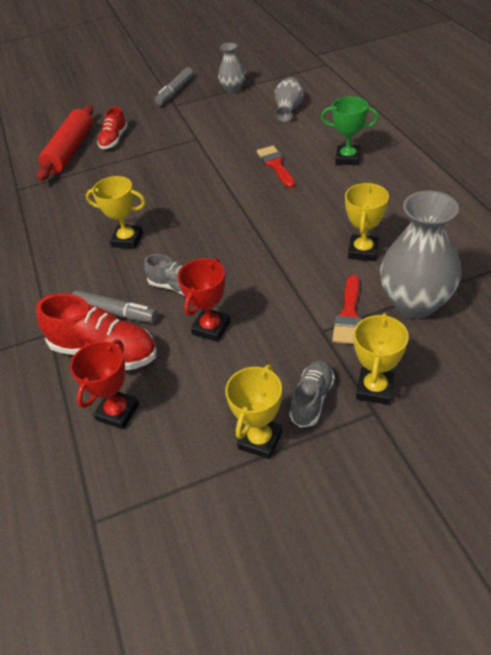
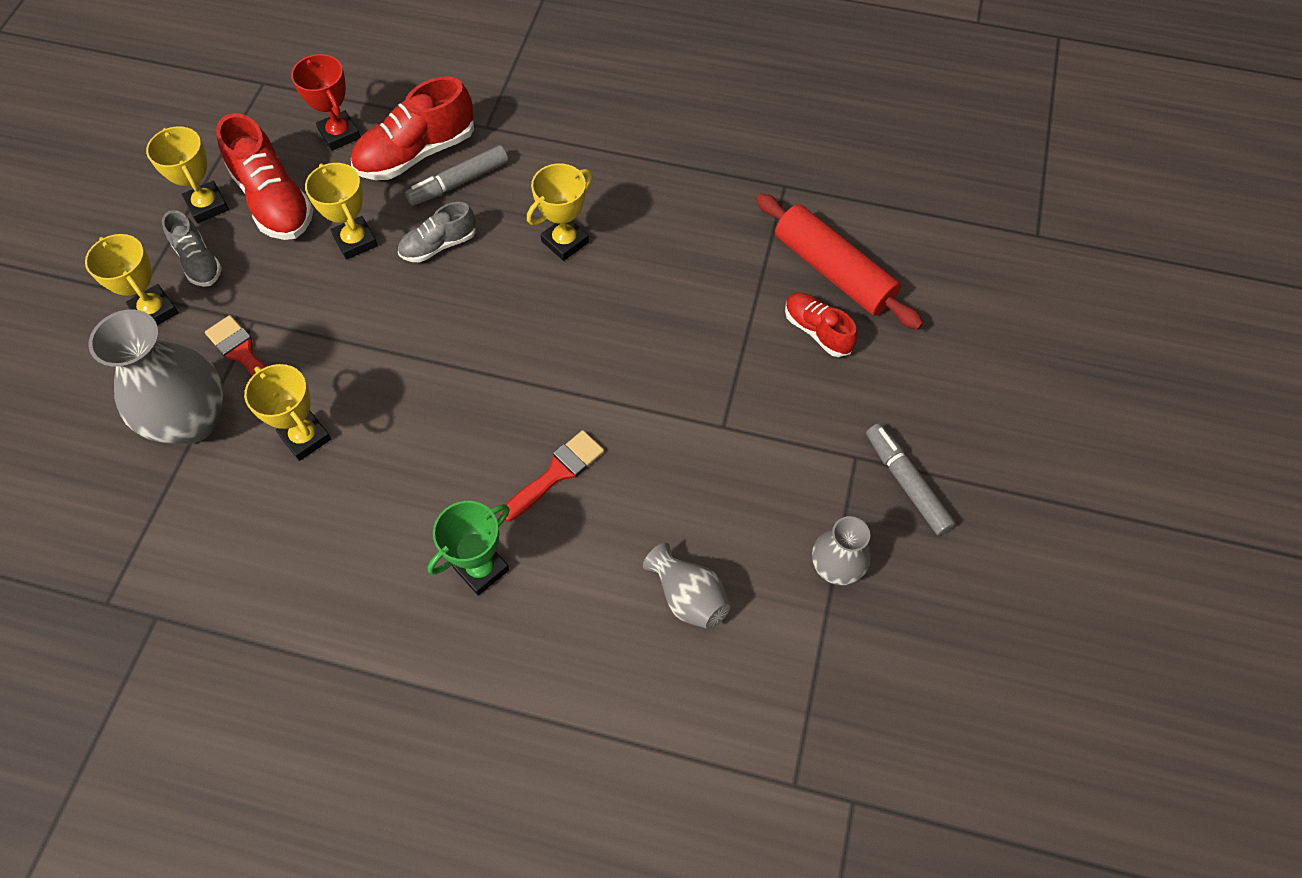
camera: 120 degrees right, 15 degrees up
red trophy [177,258,231,342] -> yellow trophy [305,163,378,260]
red brush [257,145,295,188] -> red brush turned 60 degrees counterclockwise [501,430,604,522]
none -> red shoe [216,113,313,240]

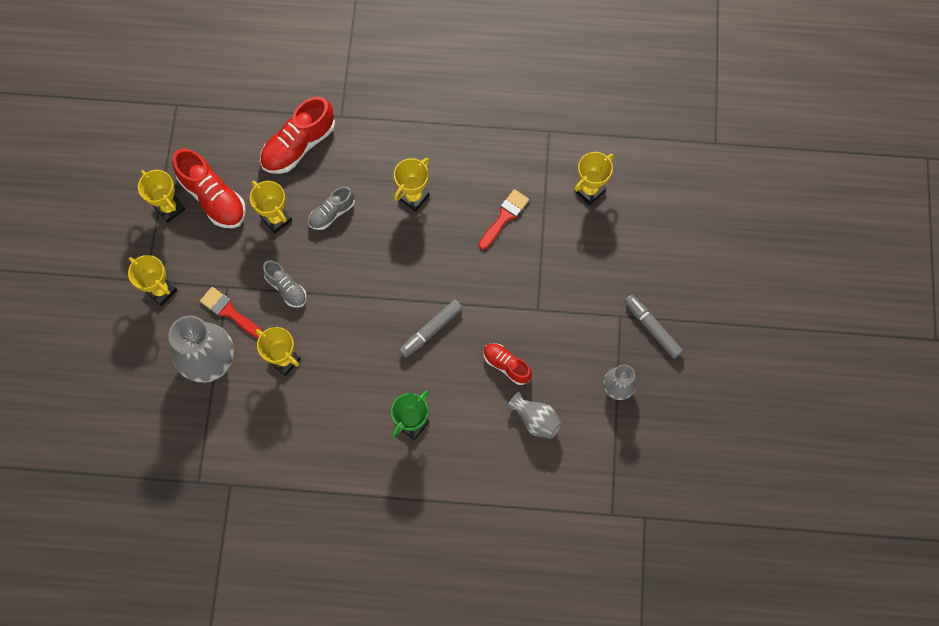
camera: 10 degrees left, 10 degrees up
grey shoe [162,210,222,287] -> grey shoe moved to [263,260,307,308]
red trophy [291,54,361,151] -> none
grey marker [405,145,508,206] -> grey marker moved to [399,299,463,358]
red brush [501,430,604,522] -> red brush moved to [479,189,529,250]
red rolling pin [756,193,923,330] -> yellow trophy [574,152,614,205]
red shoe [785,293,857,357] -> red shoe moved to [484,343,532,385]

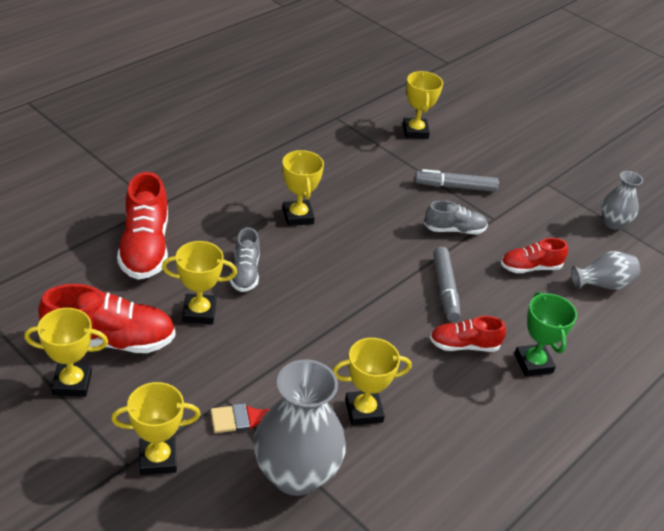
camera: 55 degrees left, 30 degrees down
grey shoe [263,260,307,308] -> grey shoe moved to [424,200,488,234]
red brush [479,189,529,250] -> none
grey marker [624,295,683,359] -> grey marker moved to [415,169,499,192]
none -> red shoe [430,316,506,352]

